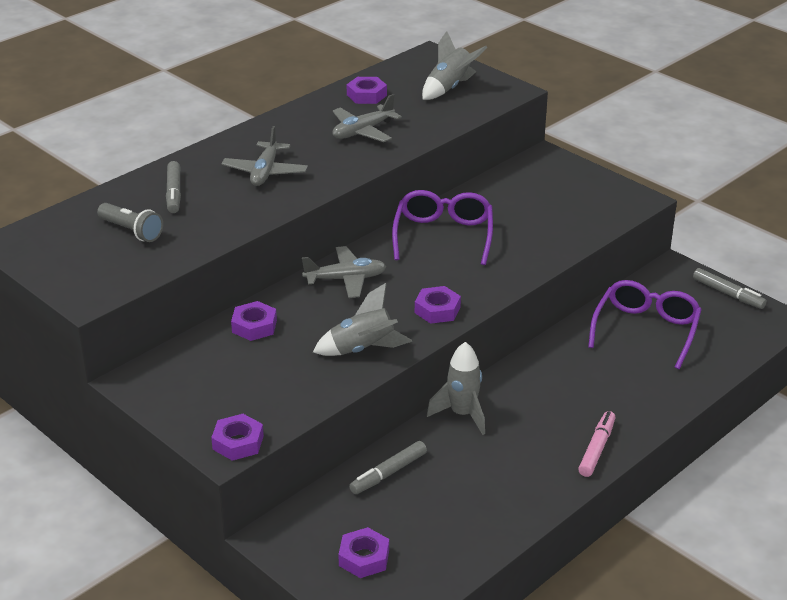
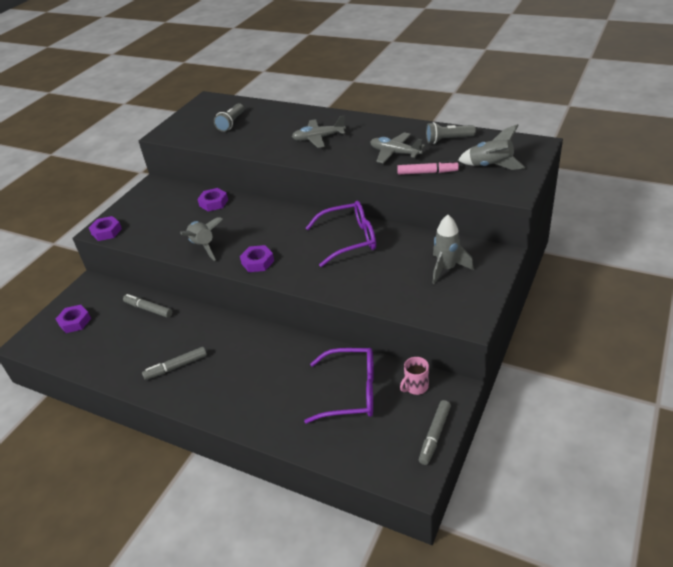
camera: 75 degrees right, 5 degrees up
grey marker [166,161,181,213] -> grey marker moved to [142,347,207,380]
grey plane [302,246,386,298] -> none
purple nut [347,77,387,104] -> grey flashlight [426,122,476,144]
grey rocket [427,342,485,435] -> grey rocket moved to [432,215,474,285]
pink marker [578,411,615,477] -> pink marker moved to [397,161,459,175]
none -> pink mug [400,357,429,395]

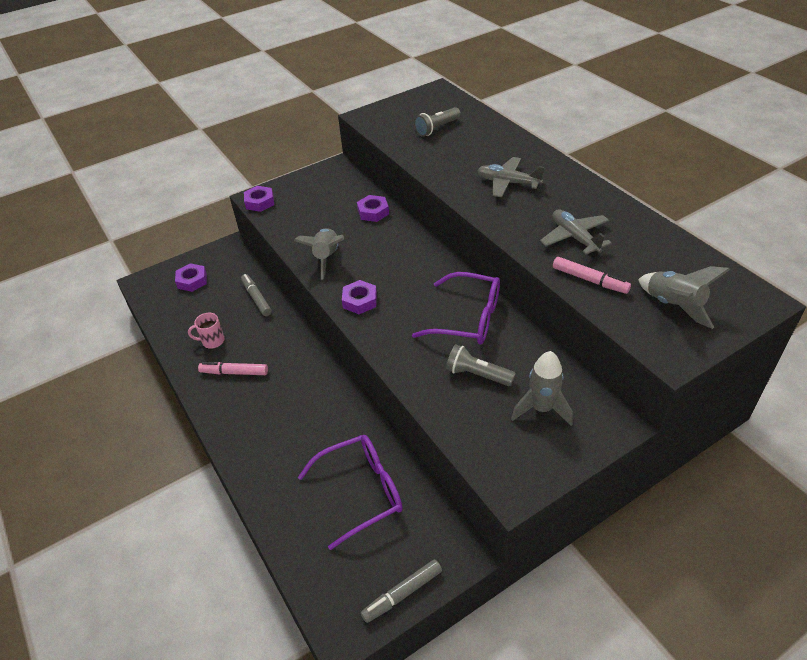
camera: 30 degrees right, 5 degrees up
grey marker [142,347,207,380] -> pink marker [198,362,268,375]
purple glasses [304,348,374,423] -> purple glasses turned 60 degrees counterclockwise [298,435,403,550]
pink mug [400,357,429,395] -> pink mug moved to [188,313,224,349]
grey flashlight [426,122,476,144] -> grey flashlight moved to [446,344,516,386]

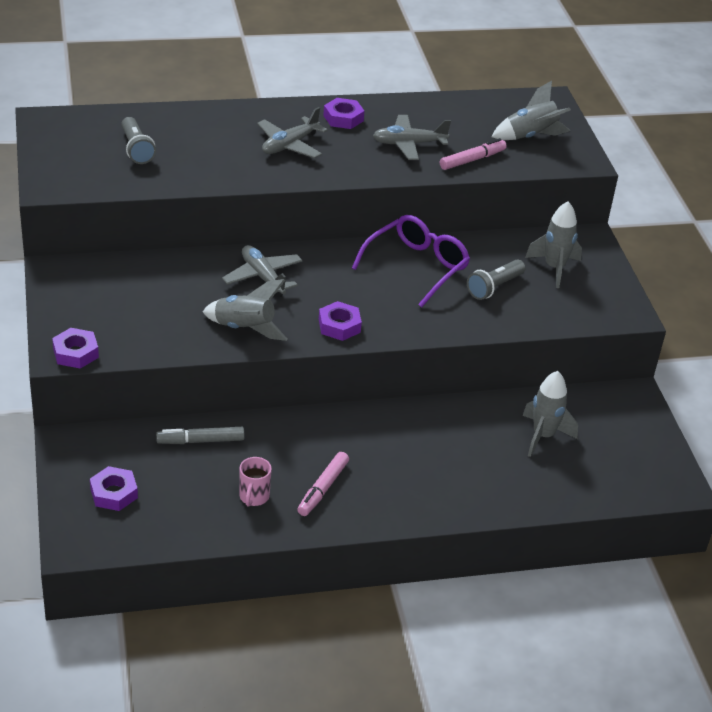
camera: 75 degrees left, 5 degrees down
purple glasses [298,435,403,550] -> grey rocket [522,371,578,457]
purple nut [357,195,389,222] -> purple nut moved to [323,98,365,129]
grey marker [361,559,442,623] -> none
none -> grey plane [222,245,303,297]

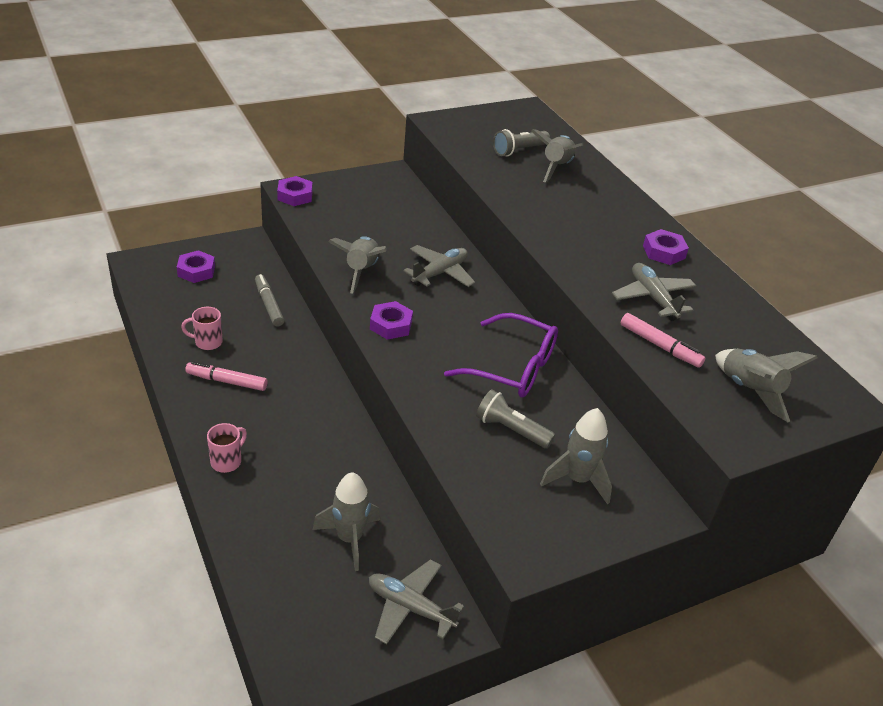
camera: 75 degrees right, 0 degrees up
grey plane [257,107,328,158] -> grey plane moved to [369,559,464,645]
none -> pink mug [207,423,247,473]
none -> grey rocket [531,129,583,183]

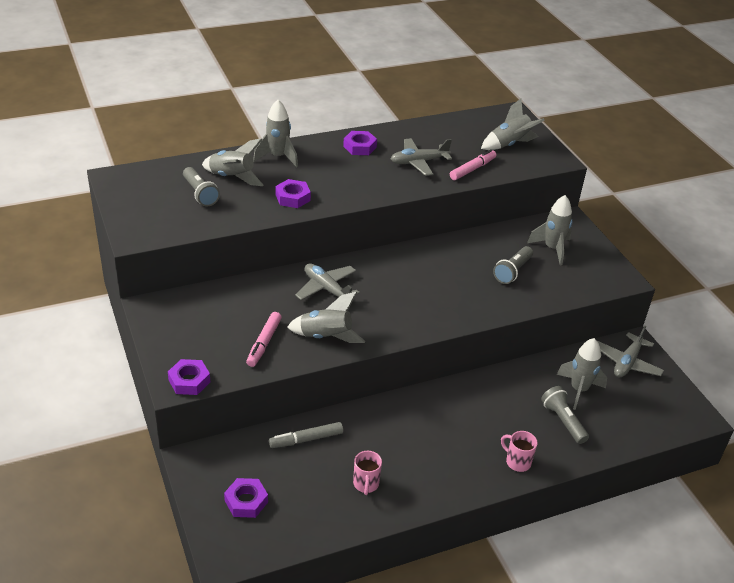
camera: 85 degrees left, 0 degrees up
pink marker [185,361,268,391] -> pink marker moved to [246,312,282,367]
purple nut [370,301,413,340] -> purple nut moved to [275,179,311,208]
purple glasses [444,313,558,397] -> none
none -> grey rocket [253,100,298,167]
none -> grey flashlight [541,386,589,444]

